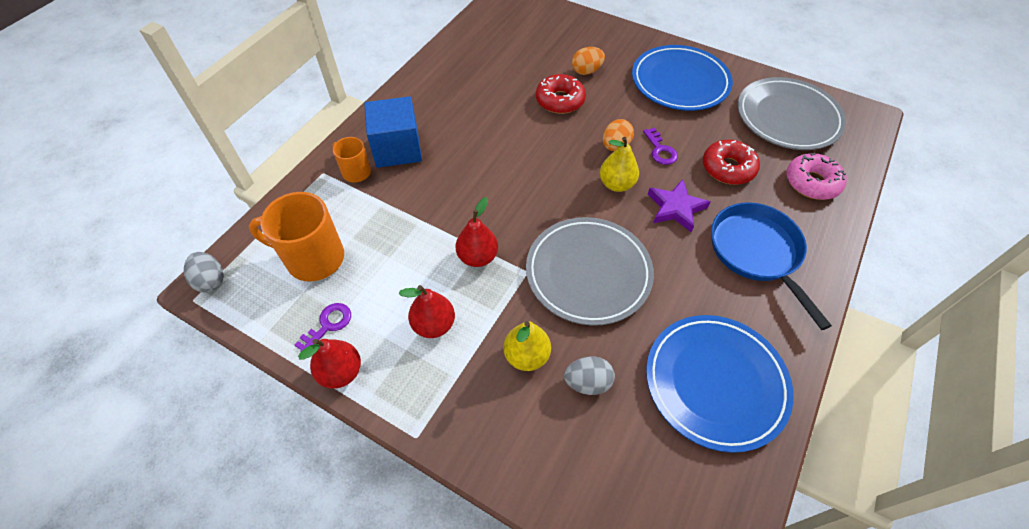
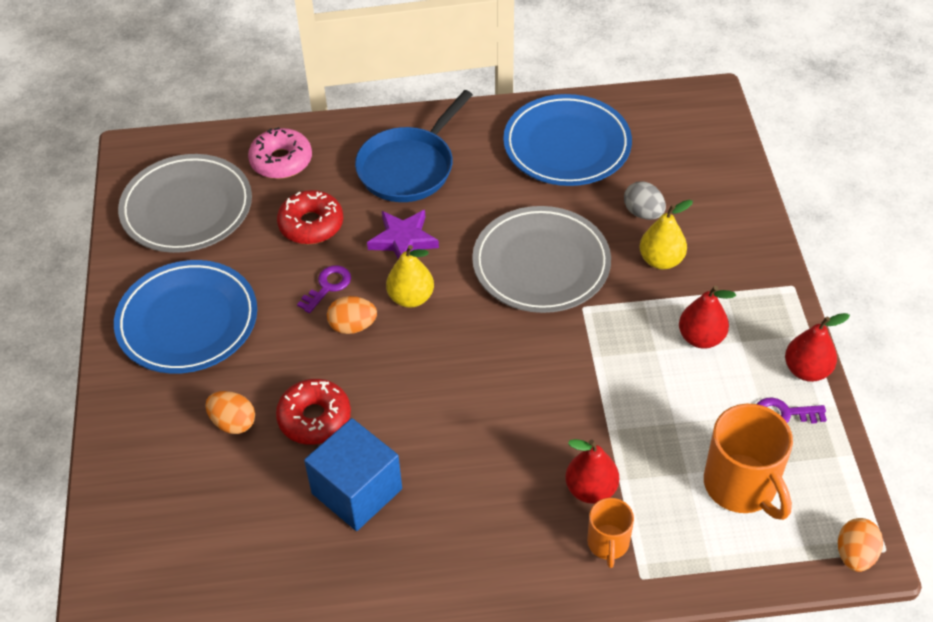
camera: 125 degrees left, 5 degrees down
grey egg [184,252,224,293] -> orange egg [838,518,883,572]
blue cube [364,96,422,168] -> blue cube moved to [304,418,402,531]
red pear [456,197,498,267] -> red pear moved to [565,439,619,504]

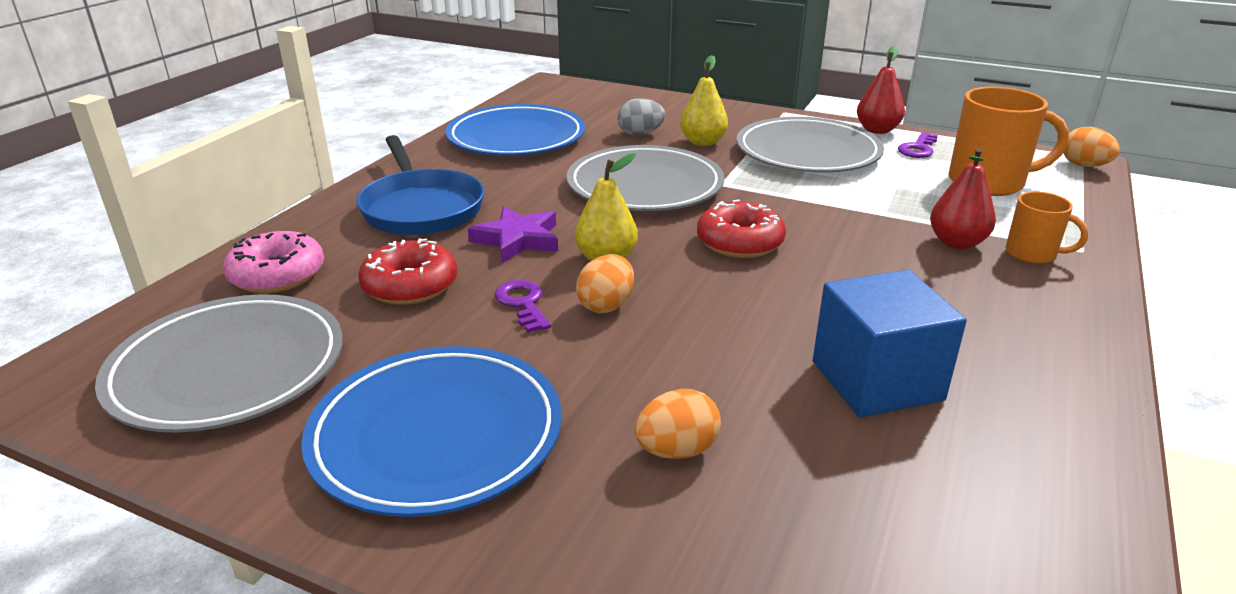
camera: 60 degrees left, 20 degrees down
red donut [276,379,351,445] -> red donut moved to [697,199,786,258]
red pear [679,286,736,349] -> grey plate [736,117,884,173]

